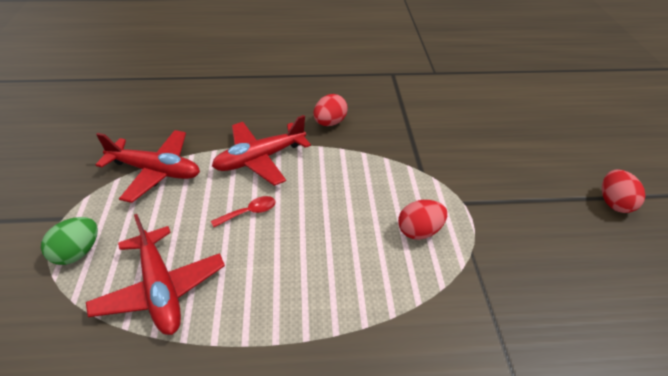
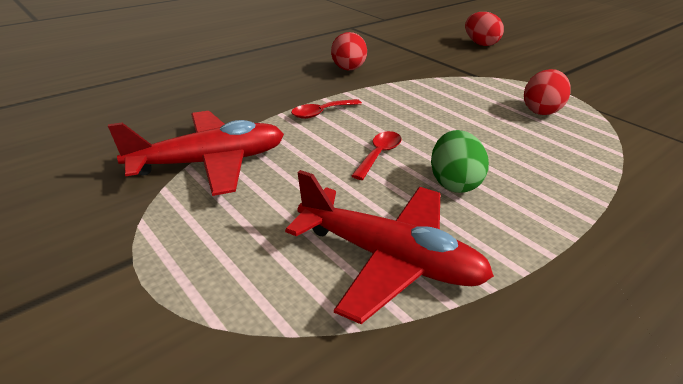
camera: 35 degrees left, 10 degrees down
green egg [41,217,98,265] -> green egg moved to [431,130,489,193]
red plane [212,115,311,186] -> red spoon [291,99,362,119]
red egg [602,169,645,213] -> red egg moved to [465,12,504,46]

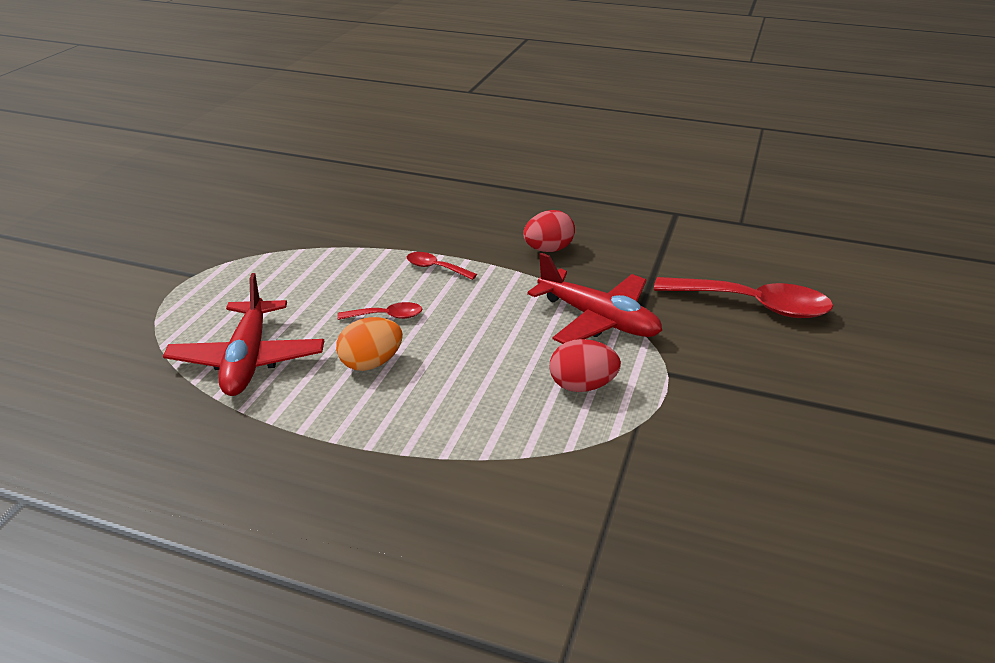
camera: 60 degrees right, 0 degrees up
red plane [108,111,284,196] -> red plane moved to [527,253,662,344]
green egg [431,130,489,193] -> orange egg [336,317,403,371]
red egg [465,12,504,46] -> red spoon [654,277,833,318]

